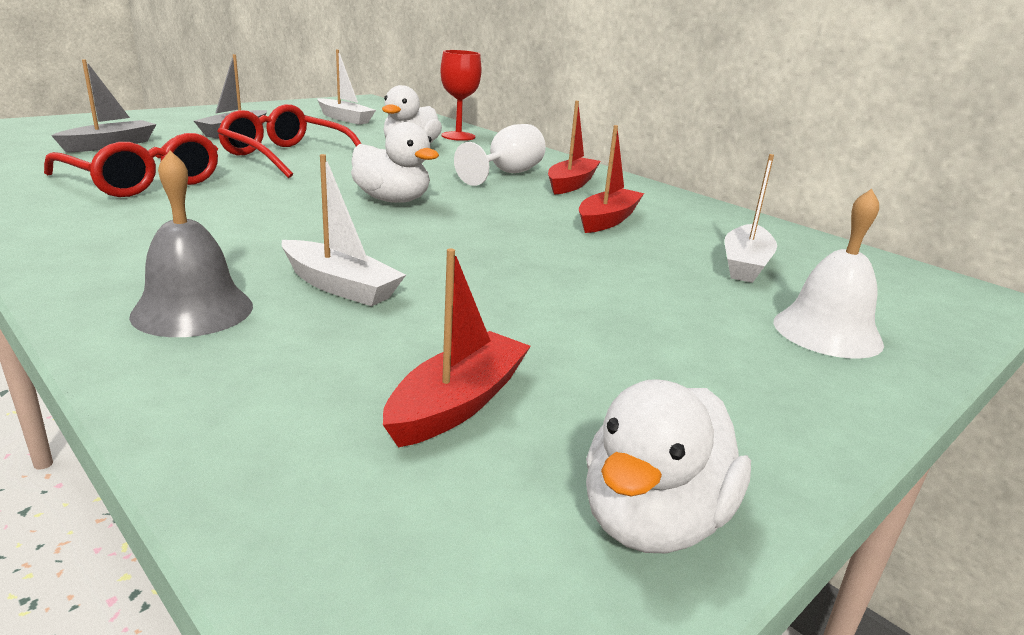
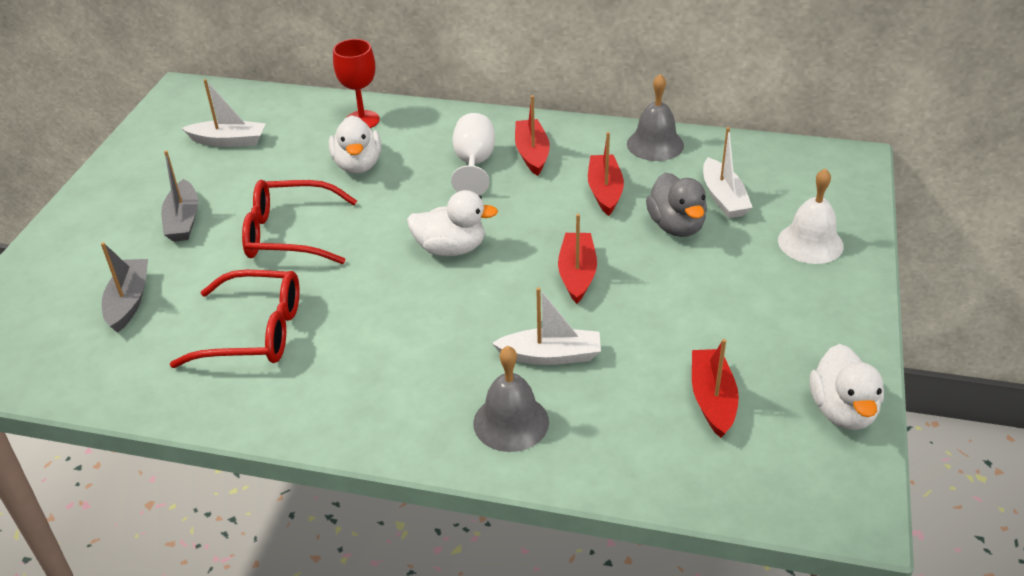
camera: 30 degrees left, 15 degrees up
none -> red boat [558,214,597,304]
none -> grey bell [627,74,684,161]
none -> grey duck [646,173,707,237]

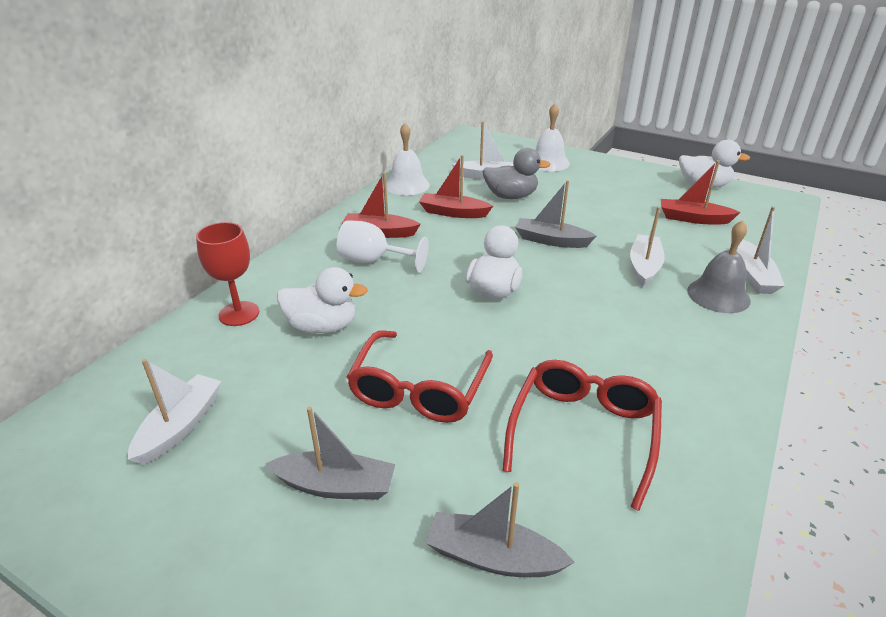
camera: 75 degrees left, 5 degrees down
red boat [558,214,597,304] -> grey boat [515,180,597,248]
grey bell [627,74,684,161] -> white bell [386,123,430,195]
none -> white boat [737,206,785,294]

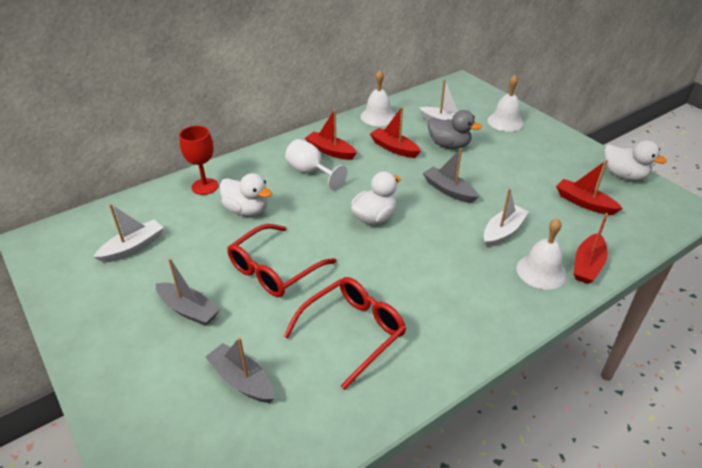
camera: 25 degrees right, 5 degrees up
grey bell [687,220,751,313] -> white bell [517,218,567,290]
white boat [737,206,785,294] -> red boat [574,213,608,284]

